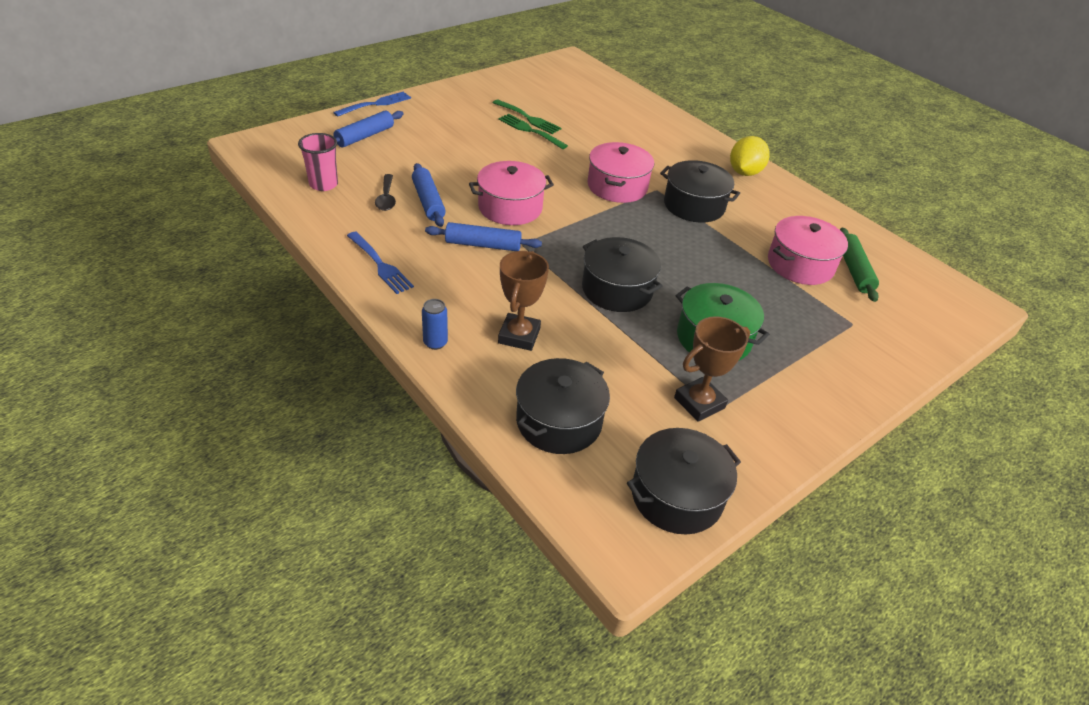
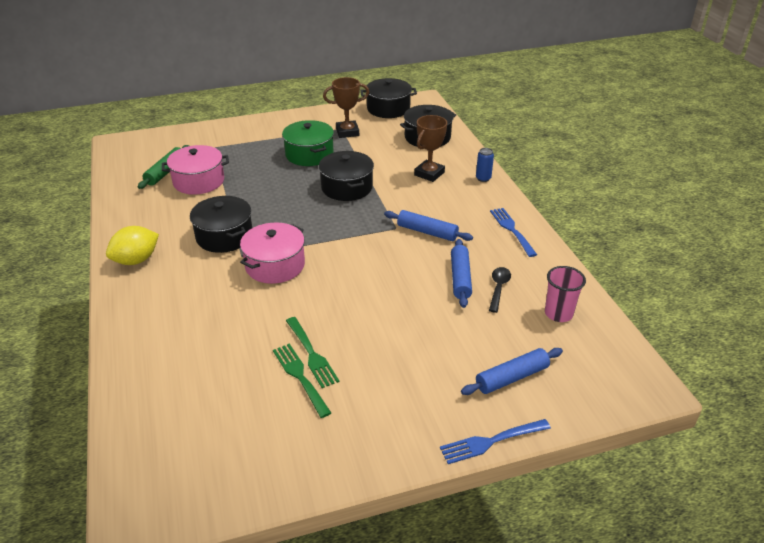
camera: 155 degrees left, 5 degrees down
pink pot [469,161,554,225] -> none

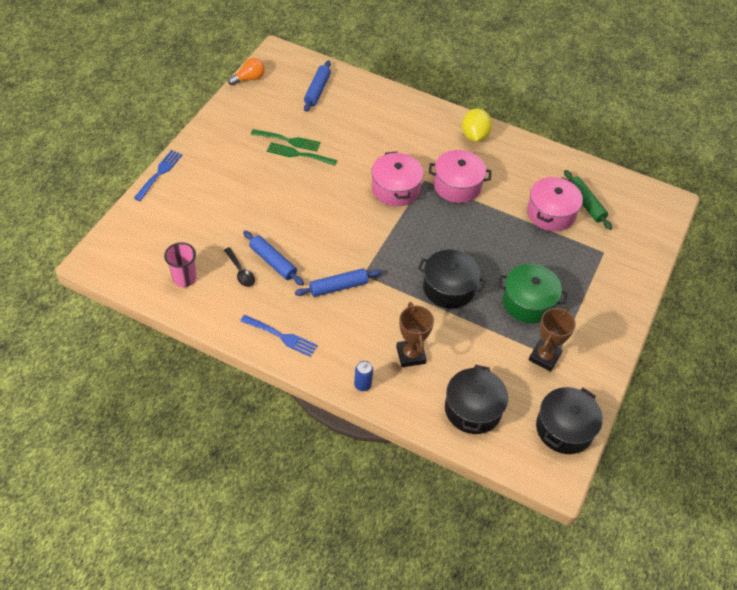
camera: 130 degrees right, 15 degrees up
black pot [190,196,252,253] -> pink pot [429,150,491,203]
blue rolling pin [461,348,563,395] -> blue rolling pin moved to [304,60,331,112]
none -> orange light bulb [228,58,265,86]

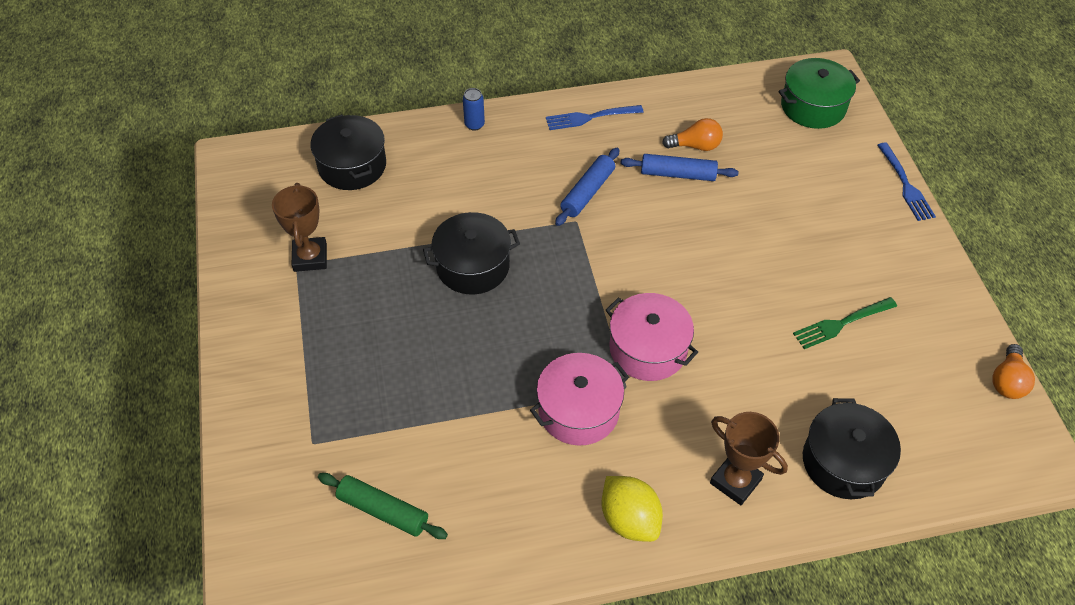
camera: 145 degrees right, 0 degrees up
pink cup [164,242,197,287] -> none
black spoon [224,247,255,287] -> orange light bulb [662,118,723,151]
green fork [267,142,337,166] -> none
blue rolling pin [304,60,331,112] -> none
brown trophy [396,302,434,367] -> brown trophy moved to [710,412,788,505]
green pot [498,264,568,323] -> green pot moved to [778,58,860,129]
pink pot [527,177,583,231] -> none
black pot [536,387,603,454] -> black pot moved to [803,398,901,499]

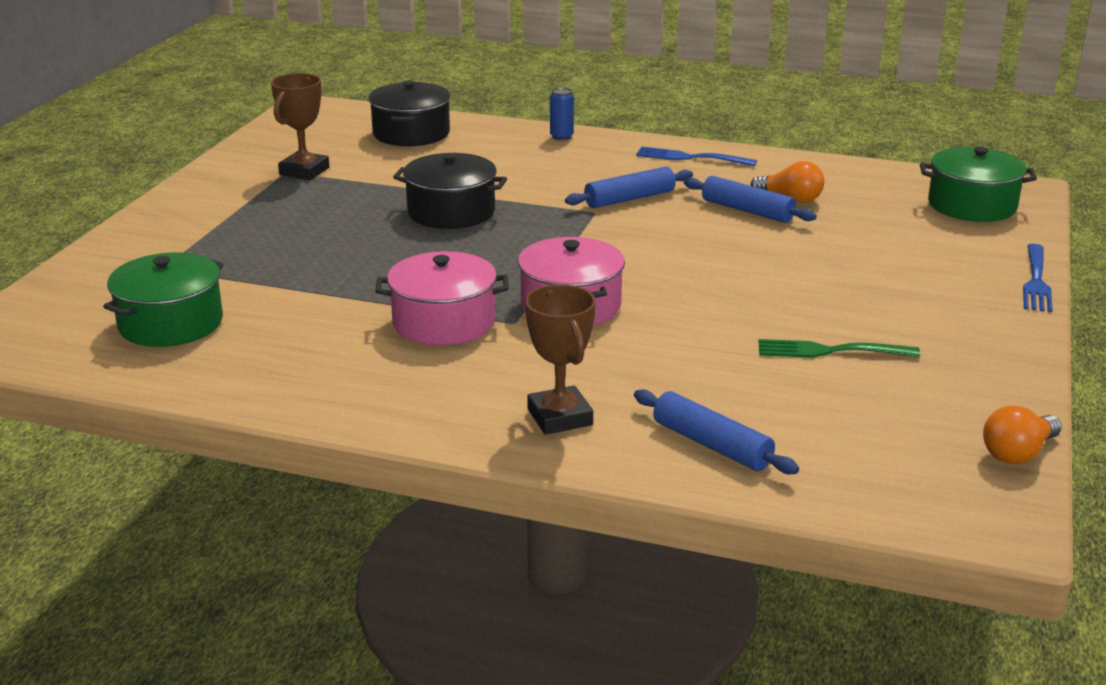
camera: 30 degrees right, 25 degrees down
green rolling pin [318,473,448,539] -> green pot [103,252,224,347]
yellow lemon [602,476,663,542] -> none
black pot [803,398,901,499] -> blue rolling pin [634,389,799,474]

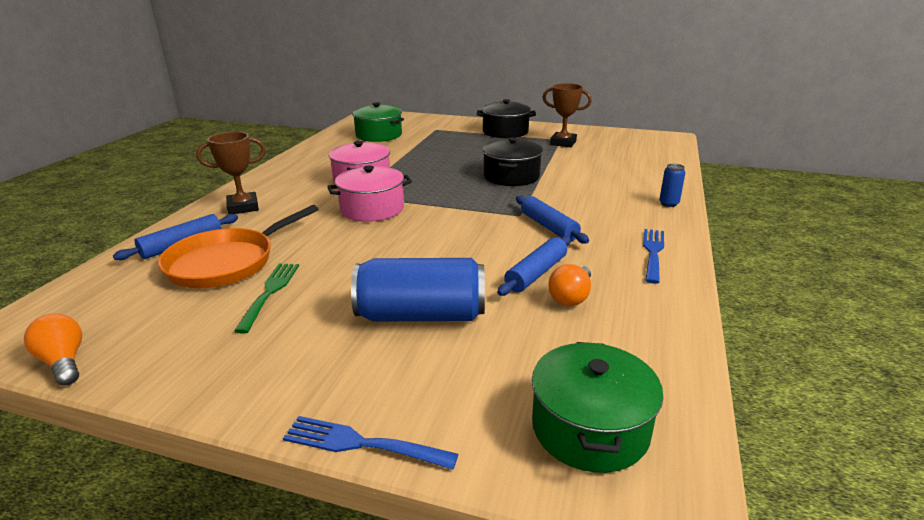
camera: 90 degrees right, 0 degrees up
black pot [368,80,451,146] -> black pot moved to [477,99,536,138]
none -> orange pan [158,205,319,288]
none -> blue can [351,258,485,322]

